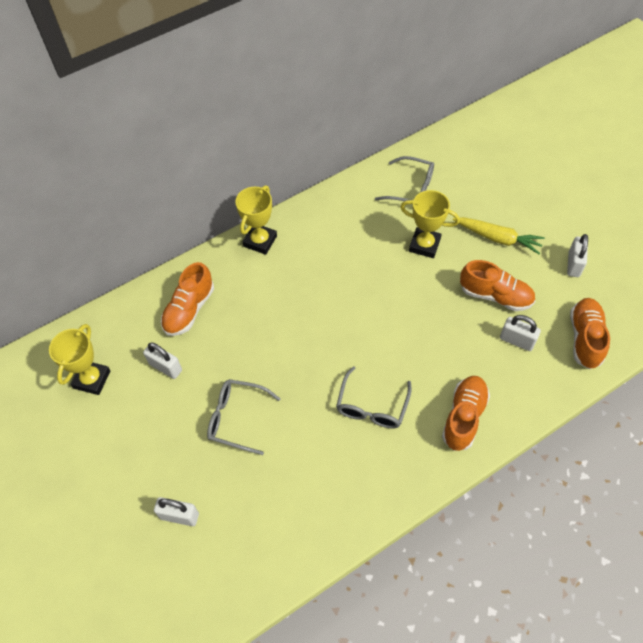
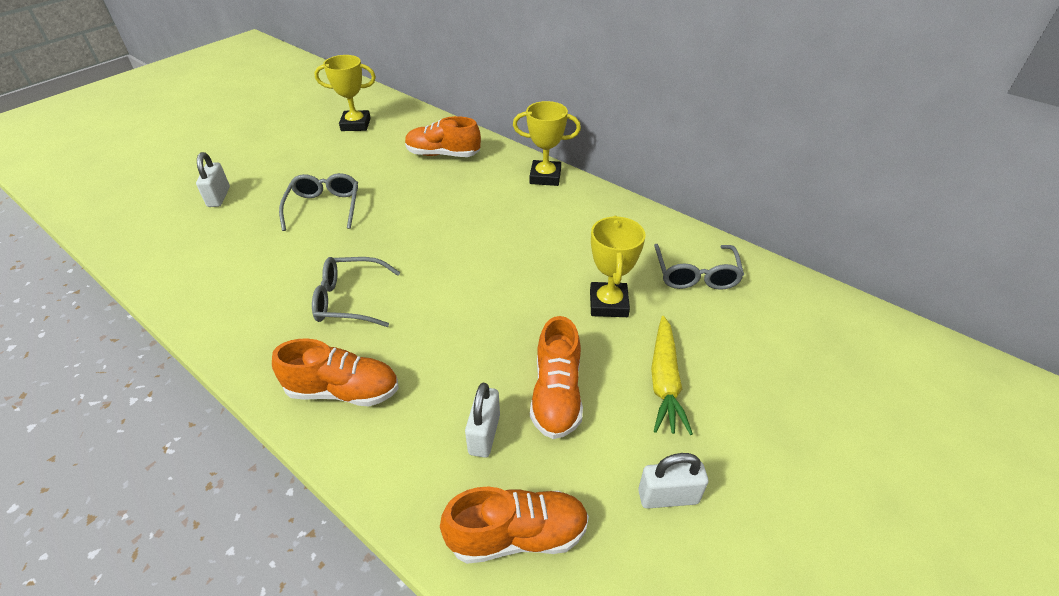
camera: 70 degrees right, 15 degrees down
white padlock [143,342,182,379] -> none

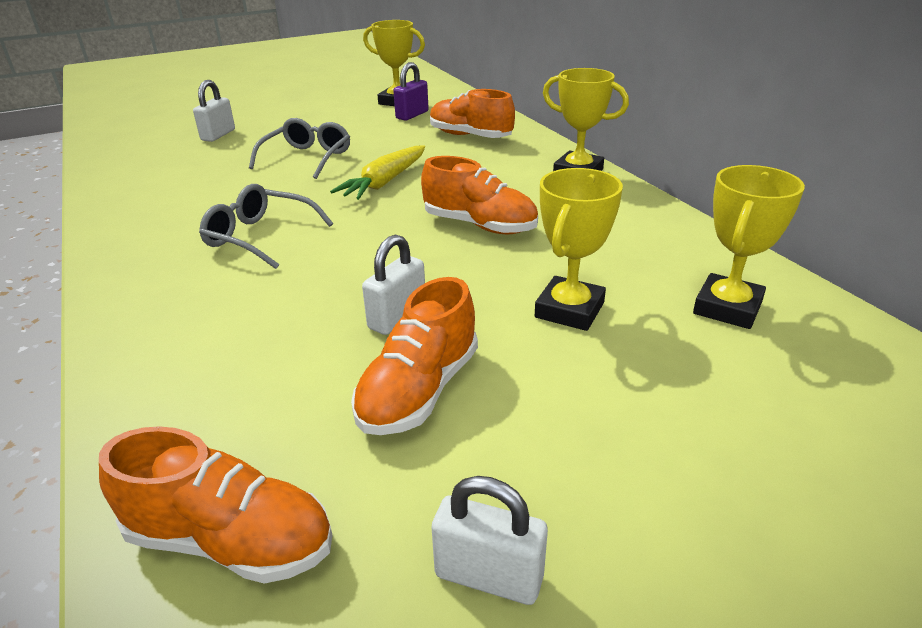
camera: 25 degrees right, 10 degrees down
orange shoe [272,338,399,406] -> orange shoe moved to [421,156,538,234]
white padlock [465,383,500,458] -> white padlock moved to [362,234,425,335]
yellow carrot [651,316,693,435] -> yellow carrot moved to [330,146,425,200]
grey glasses [654,244,744,290] -> yellow trophy [693,165,805,329]
none -> purple padlock [393,62,429,121]

